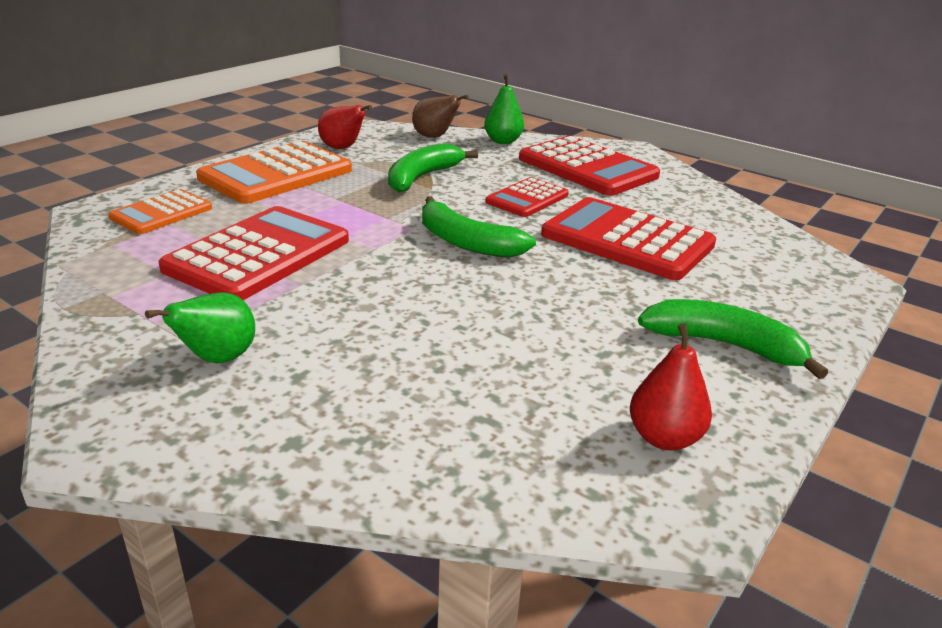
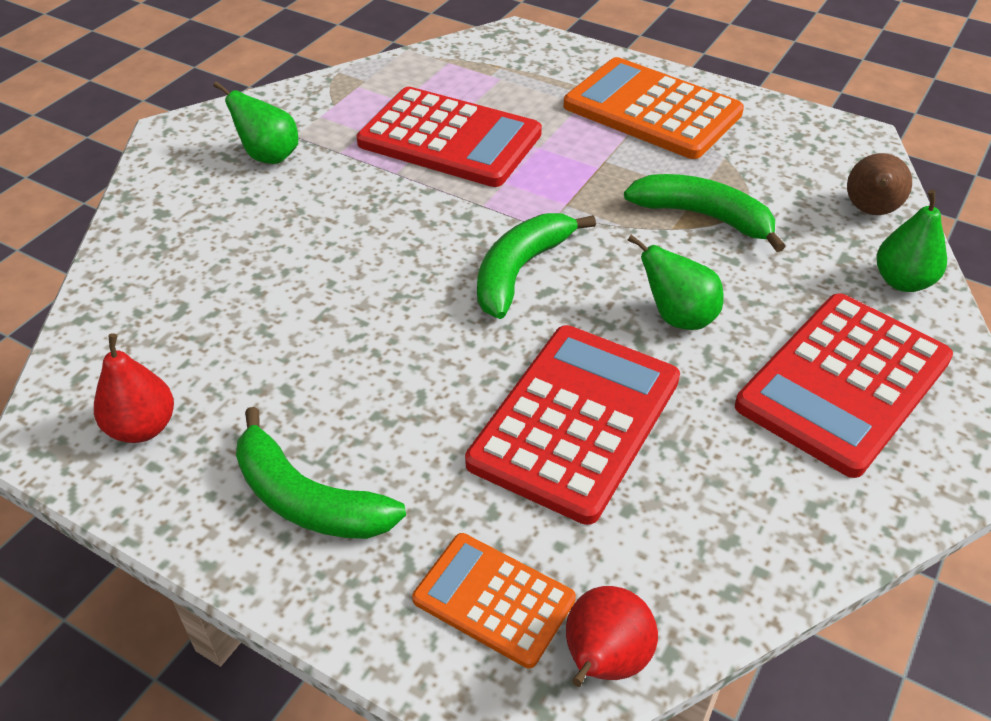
camera: 85 degrees right, 15 degrees up
orange calculator [108,189,212,234] -> orange calculator moved to [412,533,576,668]
red pear [318,105,372,149] -> red pear moved to [566,586,658,687]
red calculator [485,177,569,217] -> green pear [627,235,723,330]
green banana [638,299,828,379] -> green banana turned 105 degrees clockwise [236,407,406,539]

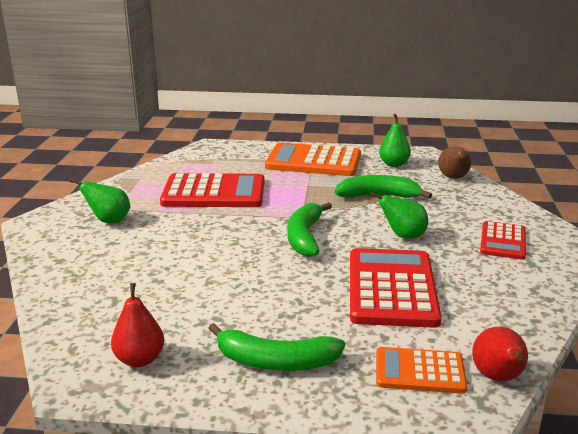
camera: 25 degrees left, 20 degrees down
red calculator [735,293,953,478] -> red calculator [480,221,526,260], size x0.57
green pear [876,190,947,292] -> green pear moved to [379,114,411,167]

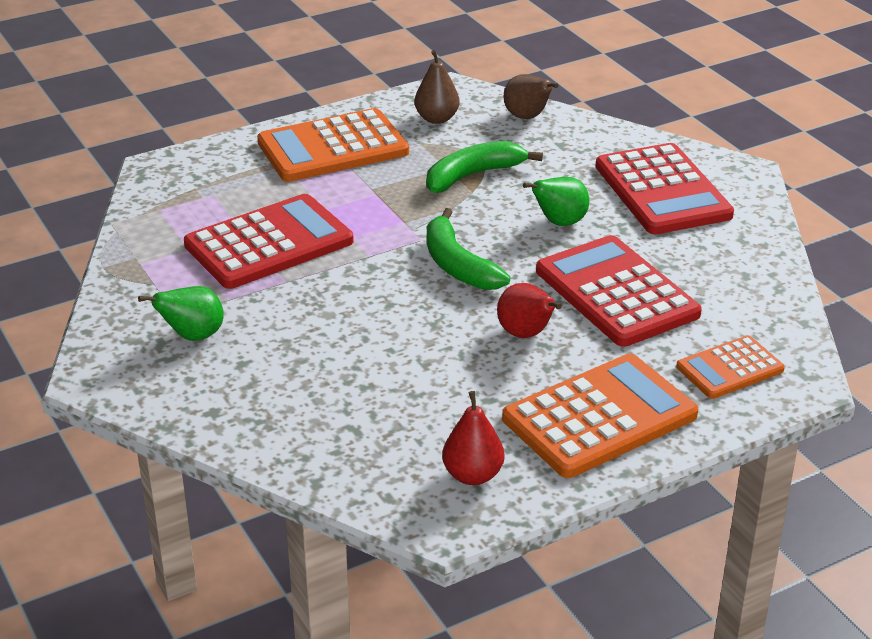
camera: 35 degrees left, 10 degrees up
green banana [208,323,345,371] -> orange calculator [502,354,698,478]
green pear [379,114,411,167] -> brown pear [415,50,460,124]
red pear [472,327,528,381] -> red pear moved to [497,283,562,338]
red calculator [480,221,526,260] -> red calculator [595,143,734,234], size x1.76

